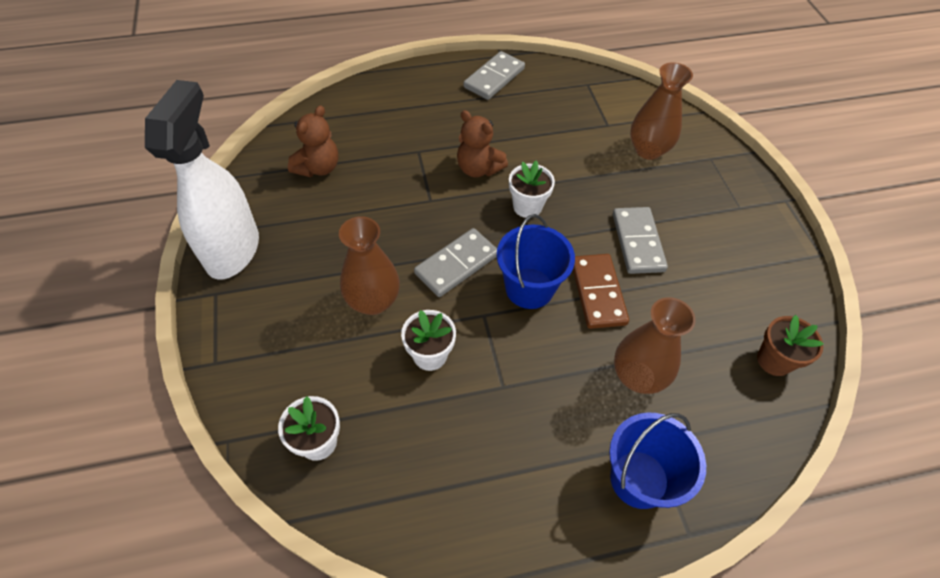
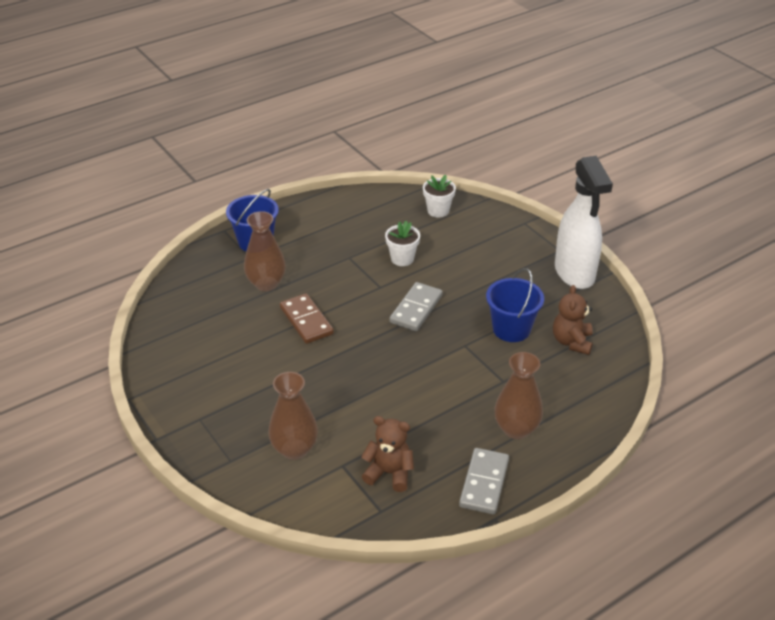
camera: 160 degrees right, 15 degrees down
brown vase [339,216,400,315] -> brown vase moved to [494,352,543,439]
brown teddy bear [457,110,508,178] -> brown teddy bear moved to [361,416,414,492]
blue bucket [497,214,575,309] -> blue bucket moved to [486,268,544,342]
white flower pot [509,160,555,218] -> none
grey domino [613,207,668,274] -> none
brown flower pot [757,315,824,376] -> none

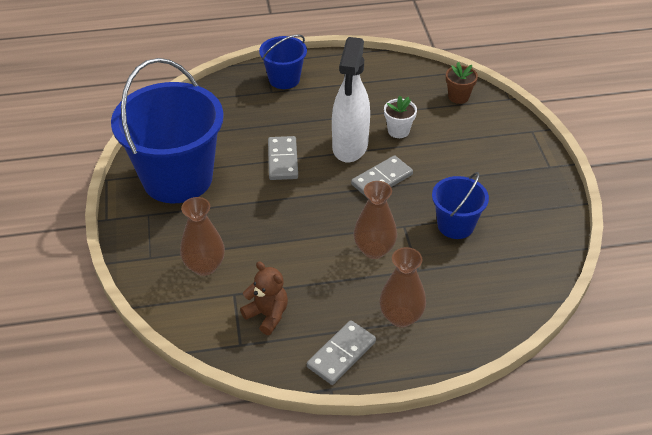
camera: 25 degrees right, 5 degrees up
brown vase [244,211,286,291] -> brown vase moved to [354,181,397,259]
brown domino [280,293,334,344] -> grey domino [268,136,298,180]
white flower pot [423,175,456,217] -> brown flower pot [446,62,478,104]
brown teddy bear [553,285,593,355] -> none
white spray bottle [555,156,613,289] -> white spray bottle moved to [332,37,370,162]
none -> blue bucket [111,58,224,203]

